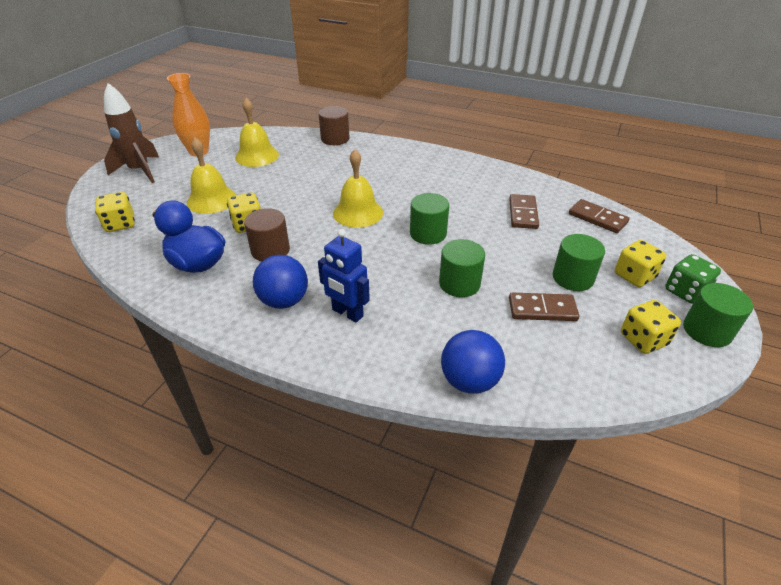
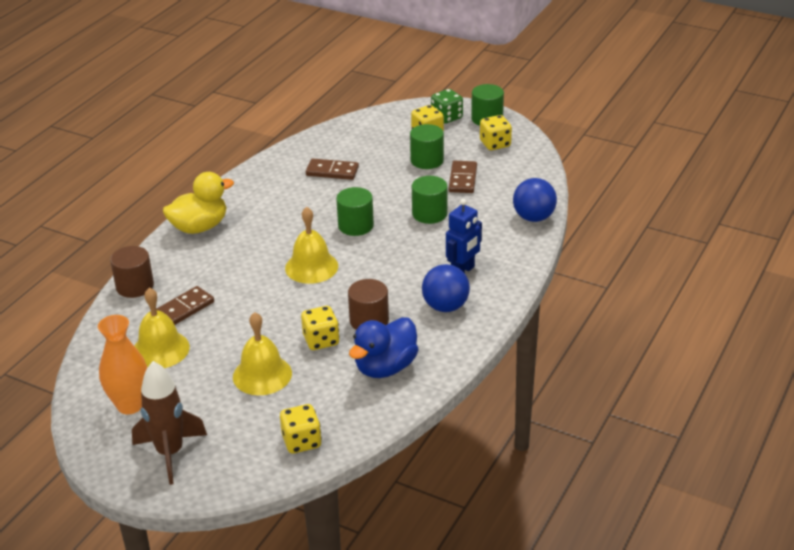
camera: 85 degrees left, 5 degrees down
brown domino [569,199,630,233] -> brown domino moved to [156,286,214,325]
none -> yellow duck [163,172,234,234]

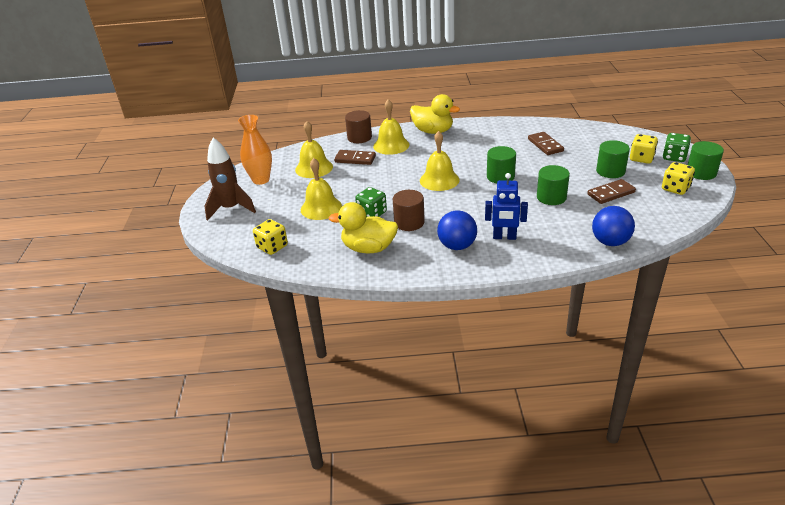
camera: 60 degrees right, 0 degrees up
yellow dice [301,306,340,350] -> green dice [355,187,387,217]
blue duck [349,317,418,378] -> yellow duck [328,202,398,253]
none -> yellow bell [373,99,409,155]

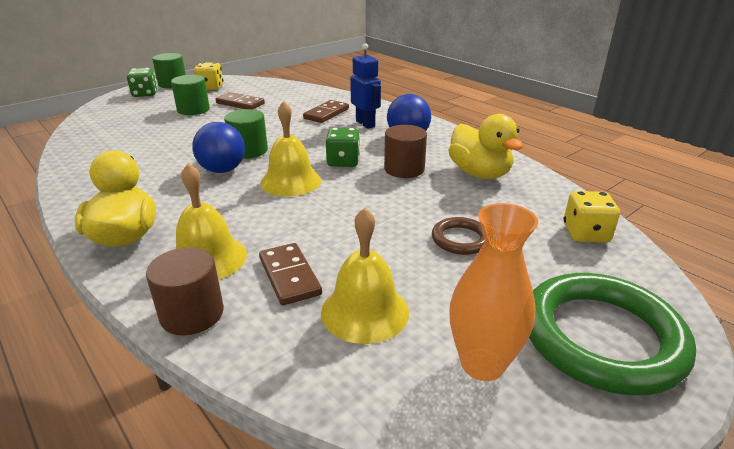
camera: 130 degrees left, 5 degrees down
brown rocket [205,138,256,221] -> green ring [529,273,696,395]
yellow bell [301,158,342,220] -> brown ring [432,217,485,255]
green dice [355,187,387,217] -> green dice moved to [325,128,360,167]
brown domino [528,132,564,155] -> brown domino moved to [303,100,349,123]
green cylinder [537,165,570,205] -> none
blue ball [592,206,635,246] -> blue ball moved to [192,122,245,173]
yellow dice [630,134,658,164] -> none

